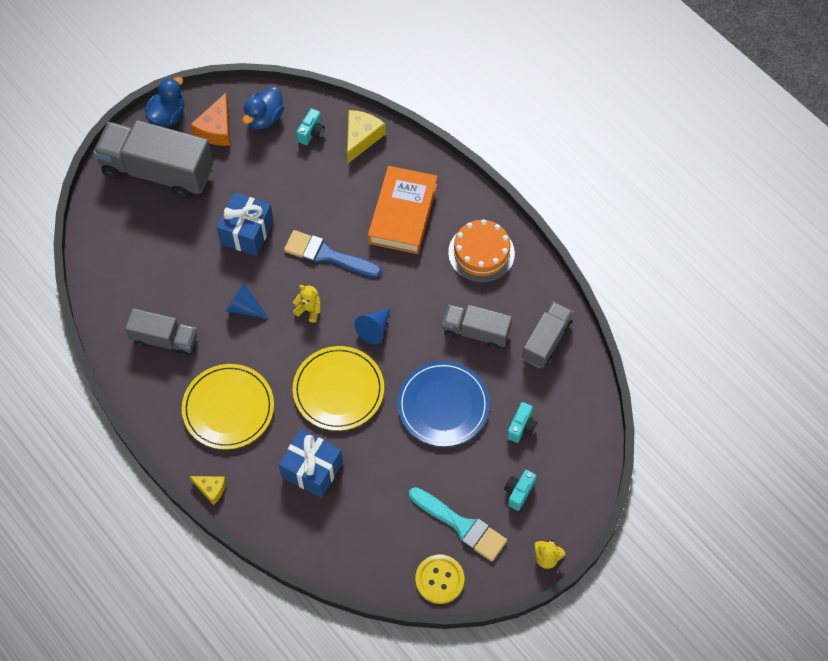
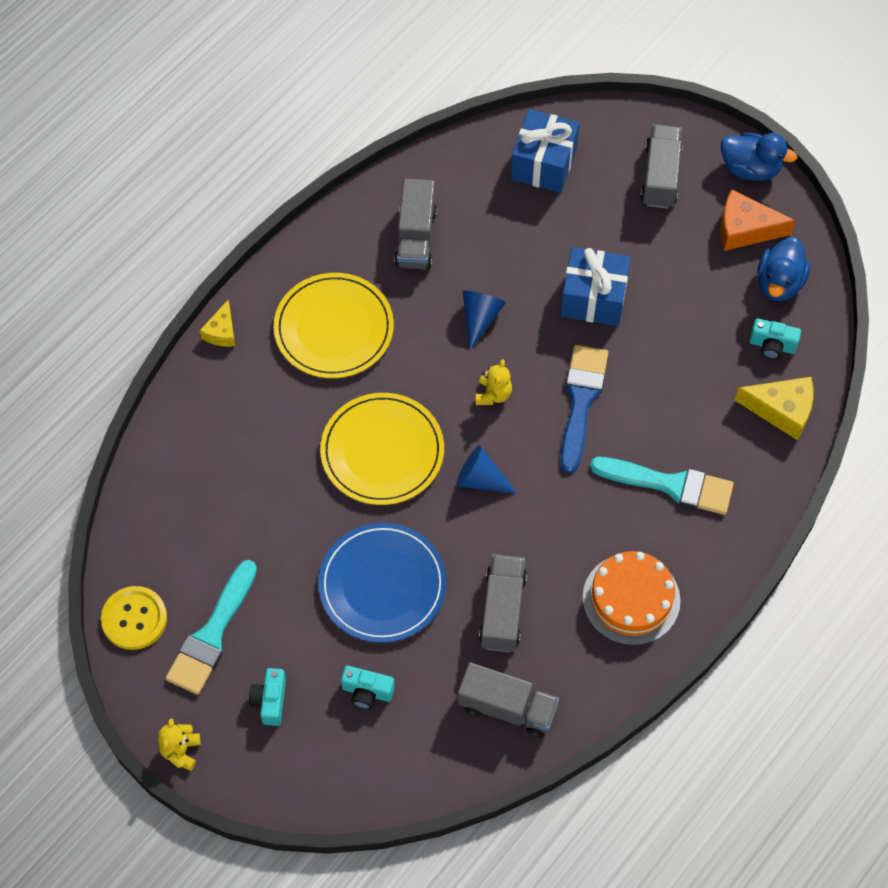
camera: 80 degrees right, 0 degrees up
grey truck [93,120,213,199] -> grey truck [640,124,683,209], size x0.56
blue duck [242,86,284,130] -> blue duck turned 90 degrees counterclockwise [757,237,811,301]
blue gift [279,429,343,498] -> blue gift moved to [511,109,580,193]
orange book [368,166,438,254] -> turquoise brush [590,457,734,515]
turquoise camera [504,470,536,511] -> turquoise camera turned 105 degrees counterclockwise [249,668,286,726]

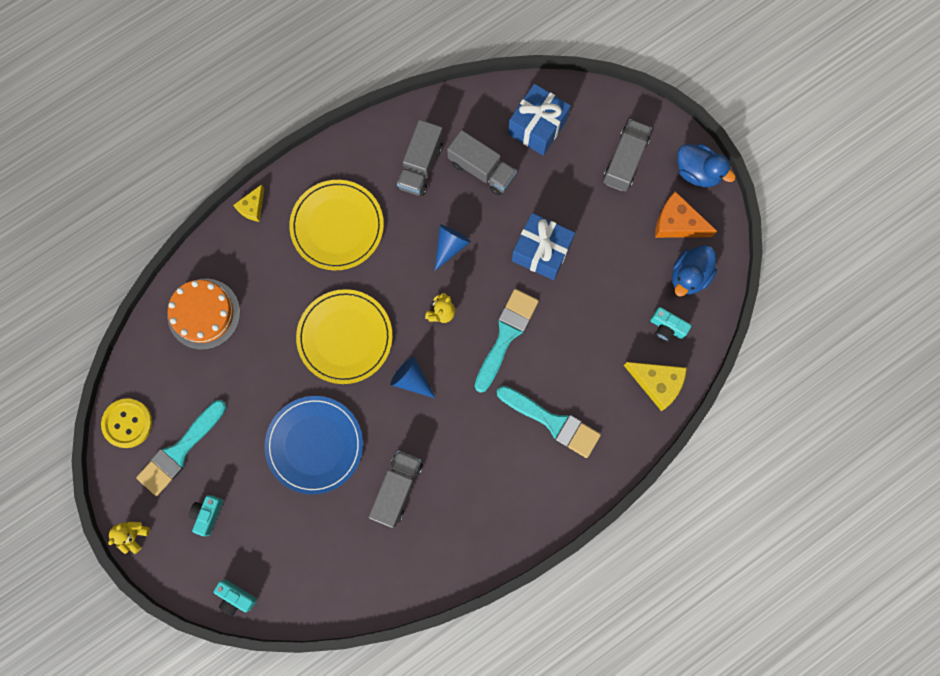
camera: 15 degrees right, 15 degrees up
turquoise camera [341,666,395,709] -> turquoise camera moved to [214,580,257,616]
grey truck [458,662,559,738] -> grey truck moved to [447,130,517,195]
blue brush [560,345,608,473] -> turquoise brush [475,289,539,393]
orange cake [583,551,680,645] -> orange cake moved to [167,279,240,350]

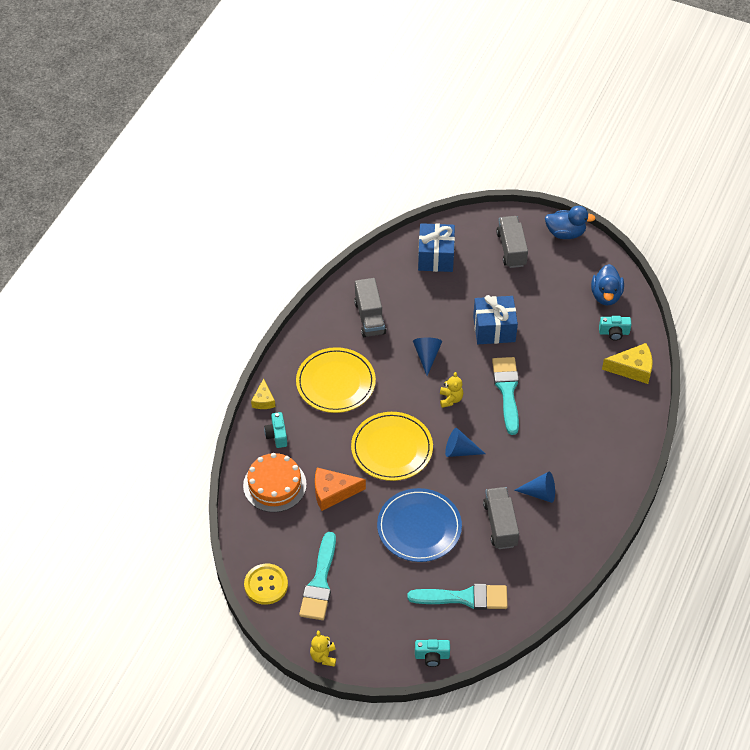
camera: 30 degrees left, 25 degrees down
turquoise camera [188,495,223,536] -> turquoise camera moved to [264,412,287,448]
grey truck [447,130,517,195] -> none
turquoise brush [497,386,601,458] -> turquoise brush moved to [407,584,508,610]
orange cheese [655,191,717,238] -> orange cheese moved to [315,468,366,511]
none -> blue cone [514,472,555,503]

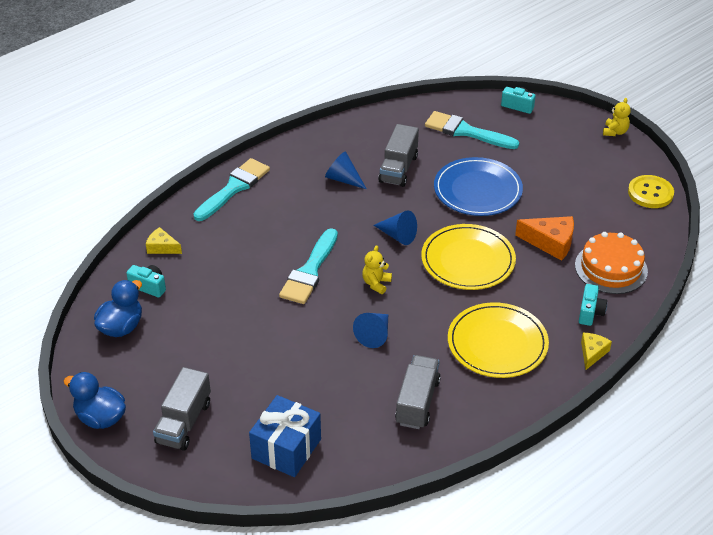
camera: 155 degrees left, 10 degrees down
turquoise brush [299,532,336,620] -> turquoise brush moved to [193,158,270,221]
blue gift [473,295,518,344] -> none
yellow cheese [602,343,653,384] -> yellow cheese [146,227,182,254], size x0.62

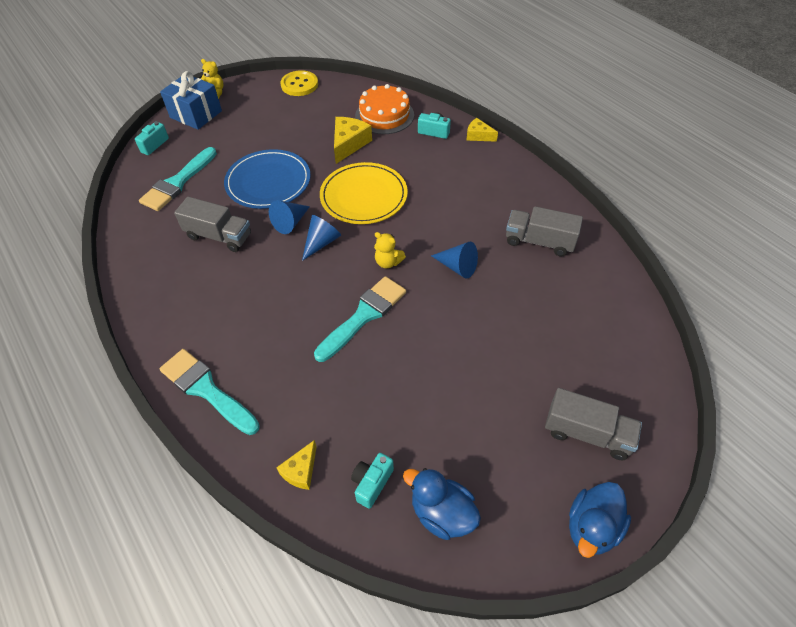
camera: 85 degrees left, 10 degrees up
blue gift [249,395,321,477] -> blue gift moved to [160,71,222,130]
turquoise brush [279,228,338,304] -> turquoise brush turned 75 degrees counterclockwise [314,276,406,362]
blue cone [325,151,367,189] -> blue cone moved to [269,200,310,234]
yellow plate [448,302,549,378] -> none
orange cheese [515,216,574,261] -> yellow cheese [334,117,372,164]

